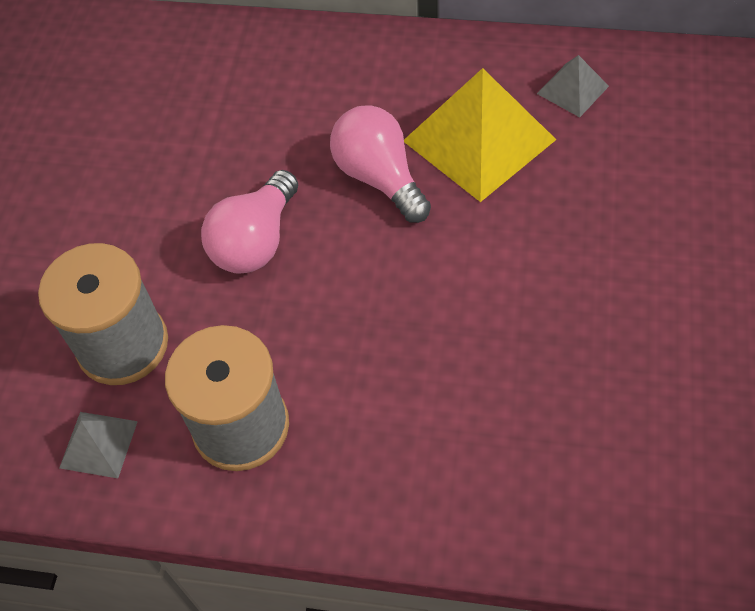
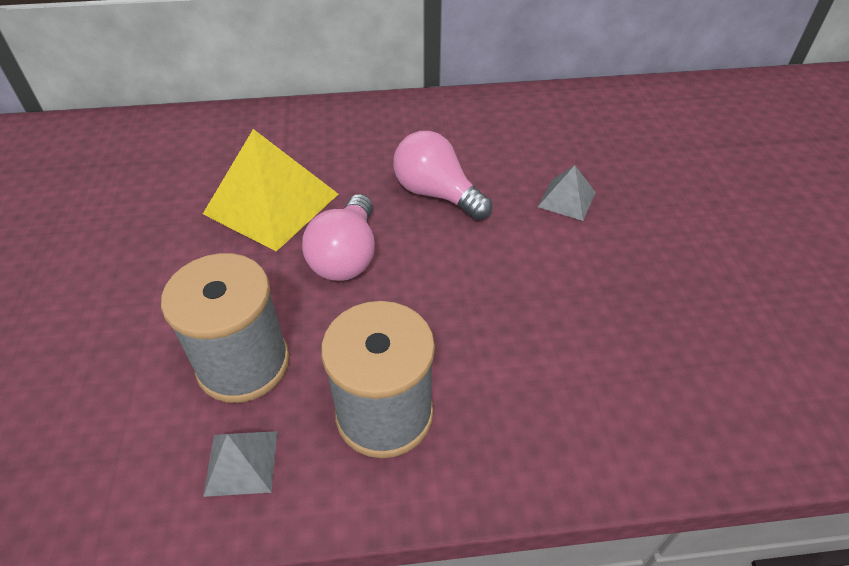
camera: 20 degrees left, 10 degrees down
yellow pyramid [404,68,556,202] -> yellow pyramid moved to [203,129,338,252]
grey pyramid [537,55,609,117] -> grey pyramid moved to [538,165,596,221]

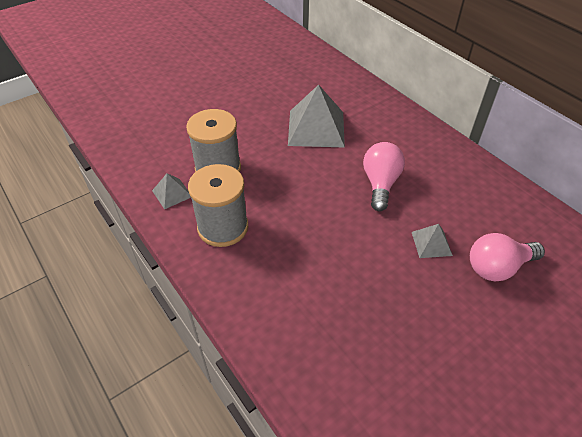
camera: 60 degrees right, 0 degrees up
yellow pyramid [203,129,338,252] -> grey pyramid [288,84,345,148]
pink light bulb [302,194,375,281] -> pink light bulb moved to [470,233,545,282]

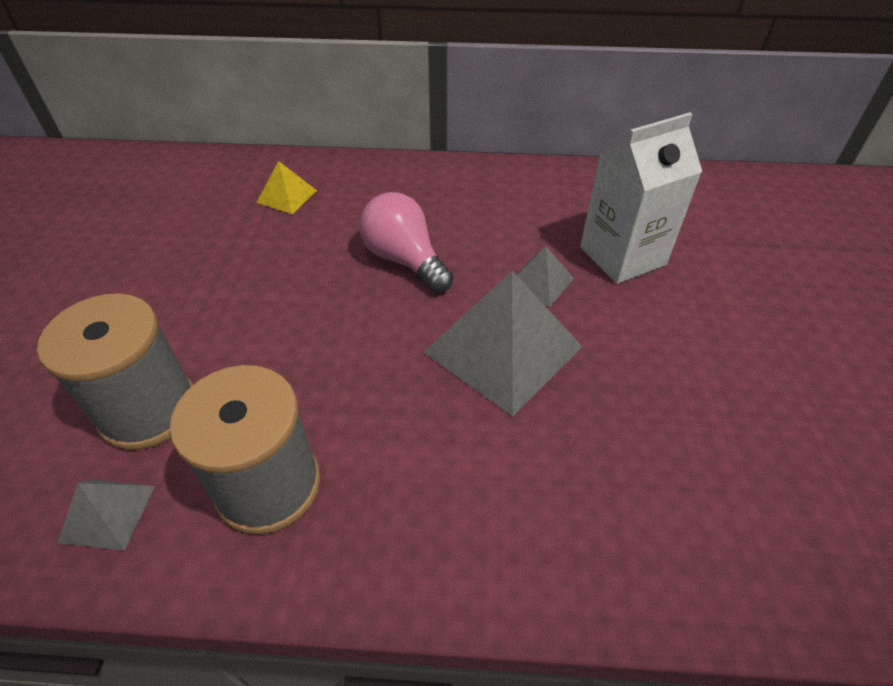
camera: 50 degrees left, 0 degrees up
grey pyramid [288,84,345,148] -> grey pyramid moved to [423,271,582,416]
pink light bulb [470,233,545,282] -> white carton [580,112,702,284]
none -> yellow pyramid [256,161,317,214]

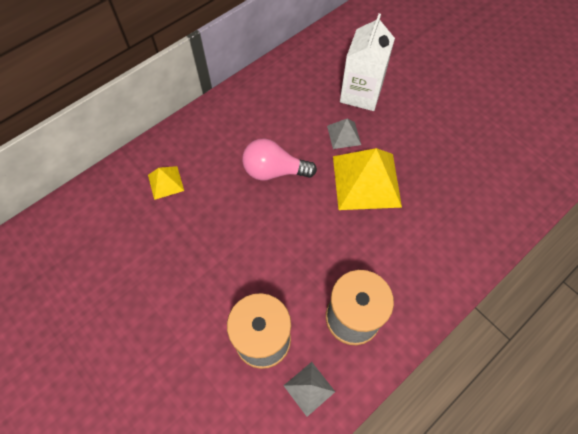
camera: 45 degrees left, 15 degrees up
grey pyramid [423,271,582,416] -> yellow pyramid [333,148,402,210]

